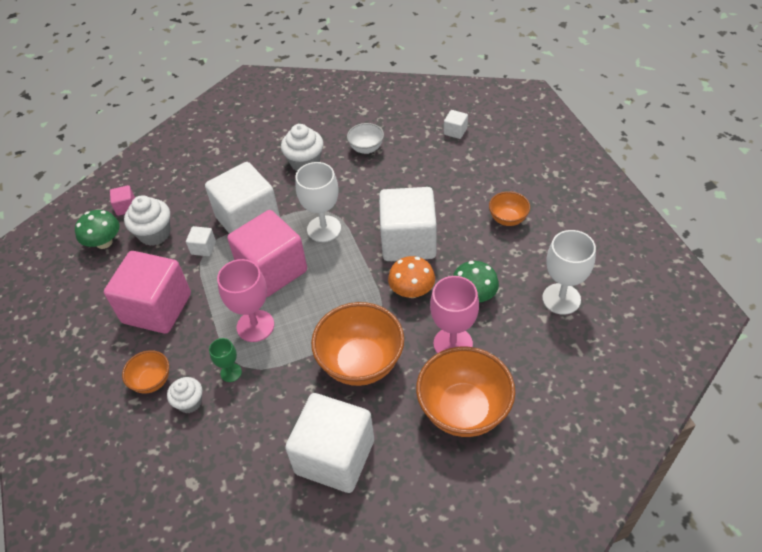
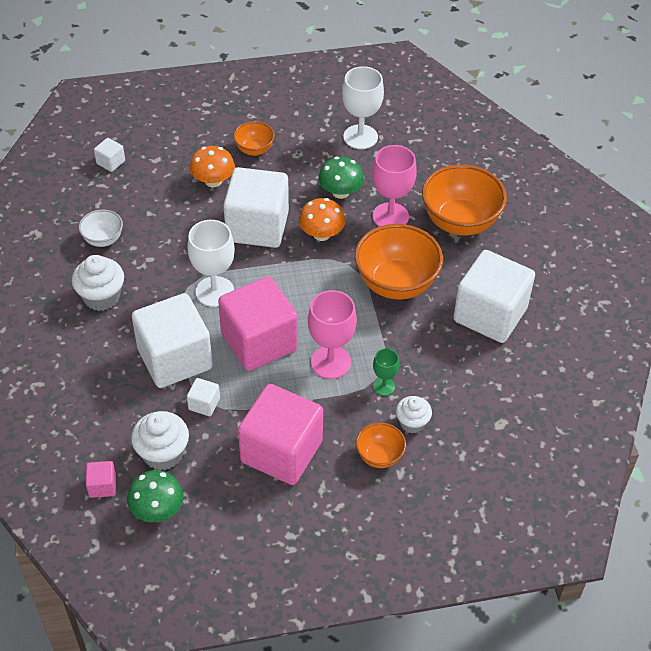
camera: 85 degrees left, 0 degrees up
none -> orange mushroom [190,146,235,187]

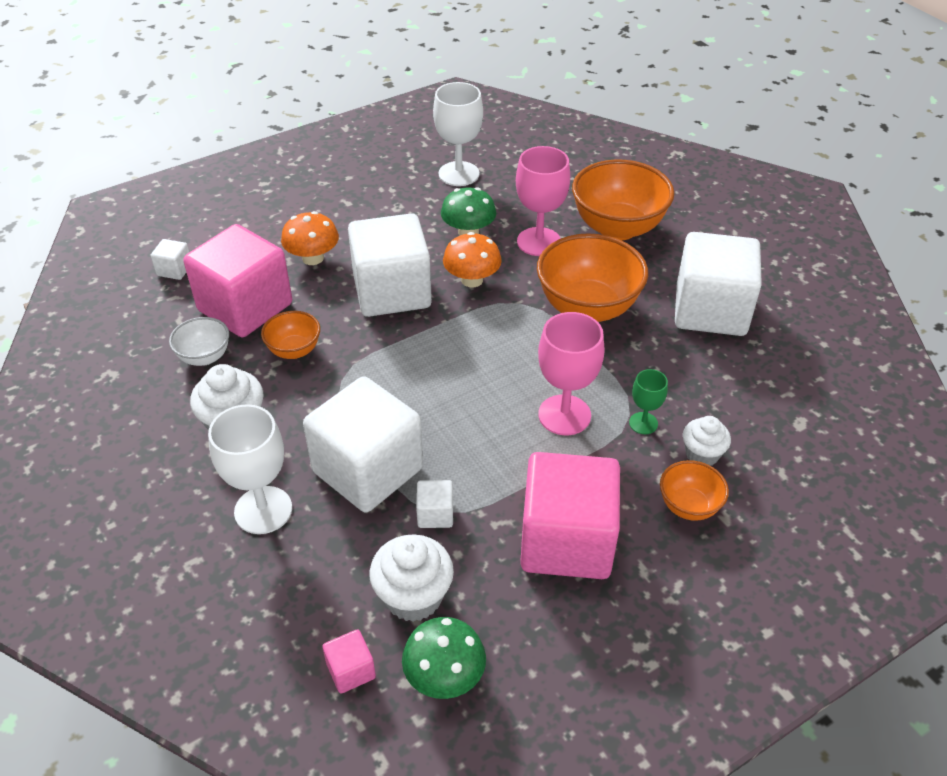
camera: 20 degrees left, 5 degrees down
white goblet [187,220,235,307] -> white goblet moved to [208,404,292,534]
pink cube [218,276,298,371] -> pink cube moved to [183,224,292,337]
orange bowl [233,121,275,156] -> orange bowl moved to [261,311,320,359]

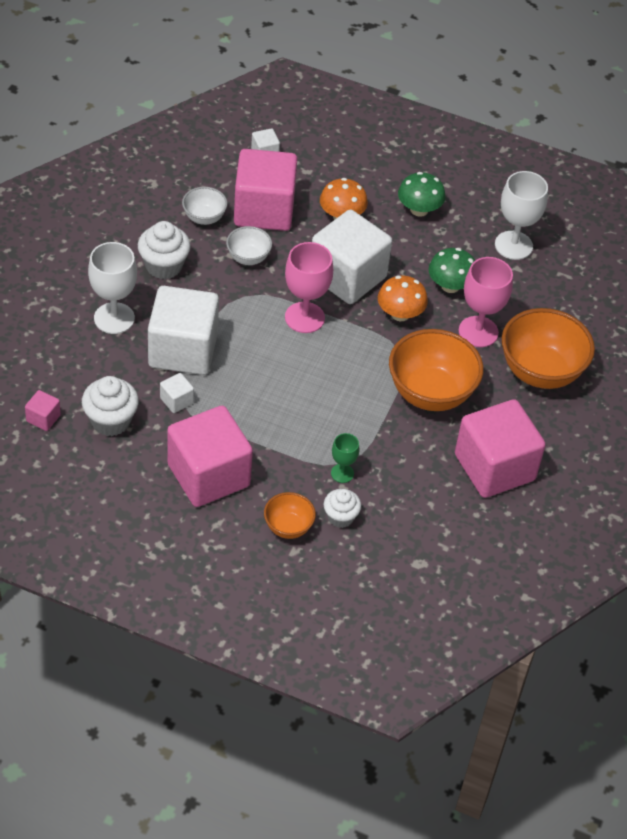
camera: 50 degrees right, 5 degrees up
orange bowl [261,311,320,359] -> white bowl [226,226,272,265]
green mushroom [402,617,486,699] -> green mushroom moved to [398,172,445,217]
pink goblet [538,312,605,435] -> pink goblet moved to [285,242,333,333]
white cube [675,232,762,336] -> pink cube [455,399,546,498]

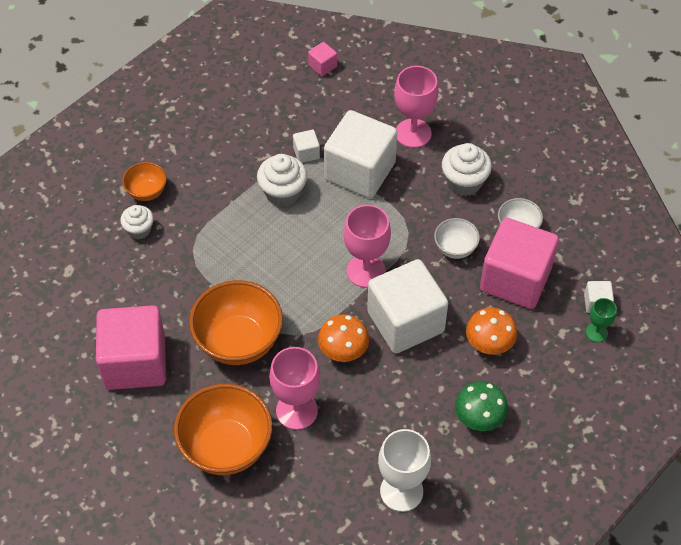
camera: 115 degrees right, 5 degrees up
white cupcake [82,376,139,436] -> white cupcake moved to [257,154,307,207]
white goblet [88,242,137,334] -> pink goblet [394,66,438,148]
pink cube [167,406,253,507] -> none
green goblet [331,433,359,483] -> green goblet moved to [586,298,617,342]
green mushroom [429,248,475,293] -> none

